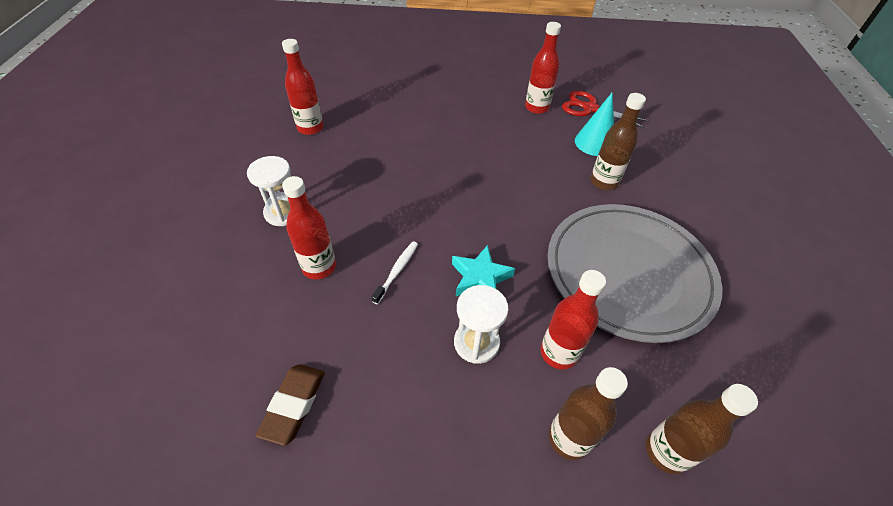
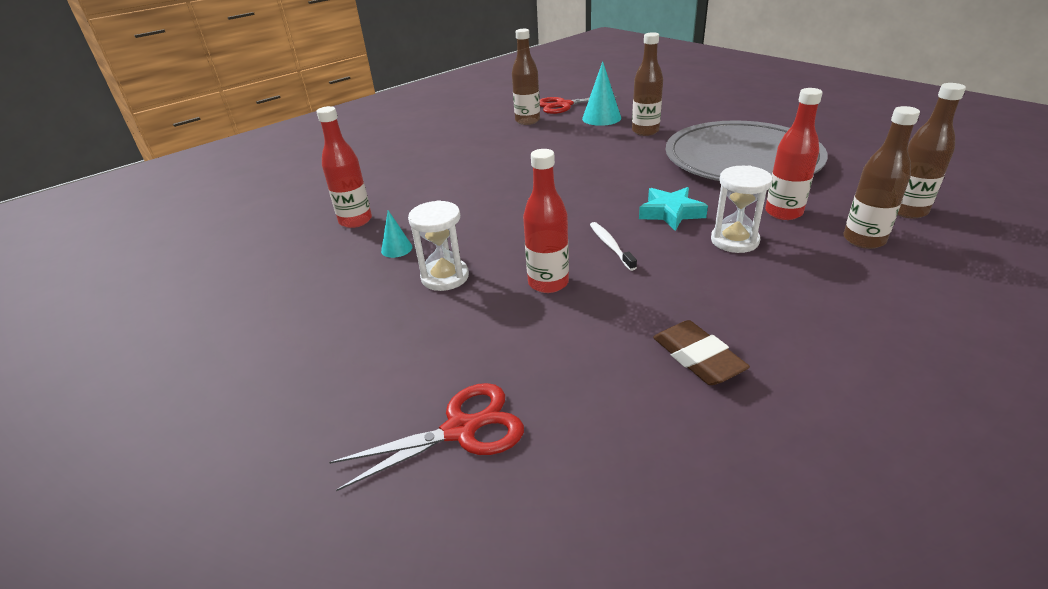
camera: 40 degrees left, 15 degrees down
red bottle [525,22,561,114] -> brown bottle [512,29,540,125]
none -> red scissors [329,383,524,491]
none -> turquoise cone [381,210,412,258]

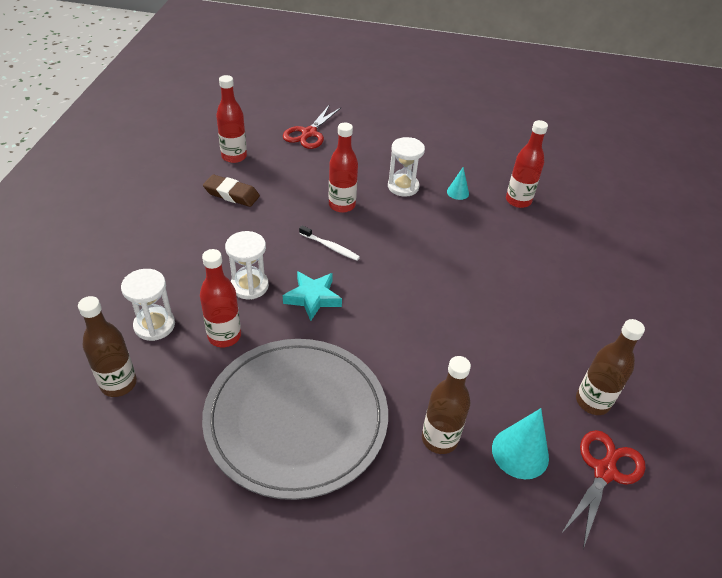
camera: 135 degrees right, 10 degrees up
brown bottle [843,106,920,249] -> white hourglass [121,269,175,341]
none -> red bottle [216,75,247,163]

